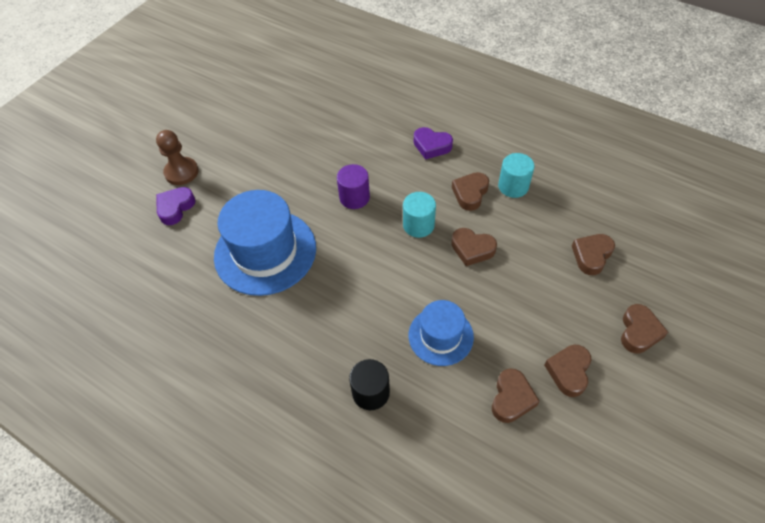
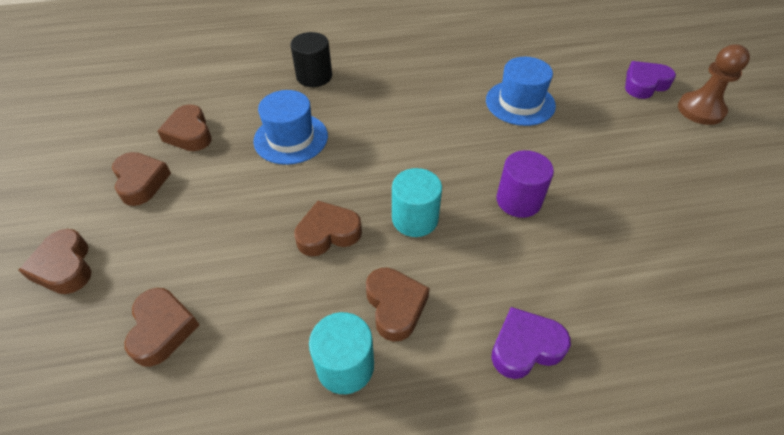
camera: 135 degrees right, 5 degrees down
purple heart [156,187,195,225] -> purple heart turned 105 degrees counterclockwise [625,61,676,99]
blue hat [214,190,316,296] -> blue hat [486,57,556,126], size x0.58

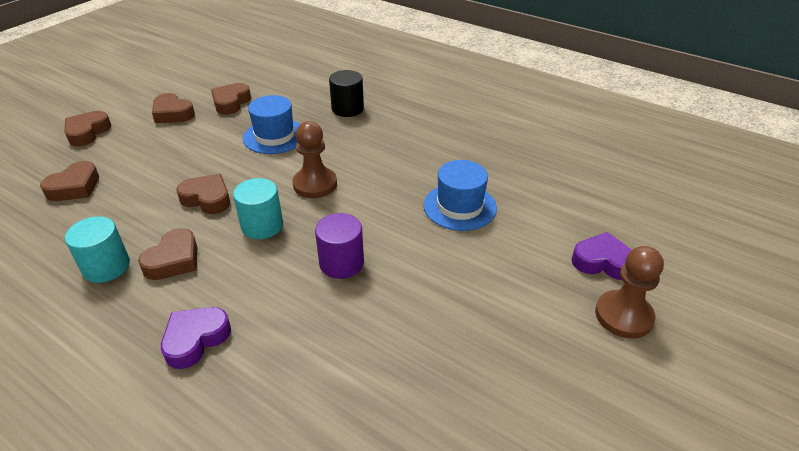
camera: 45 degrees right, 10 degrees down
brown heart [112,152,171,206] -> brown heart turned 105 degrees clockwise [152,93,195,123]
purple heart [491,307,571,379] -> purple heart turned 75 degrees counterclockwise [161,307,231,369]
none -> brown pawn [292,121,337,198]

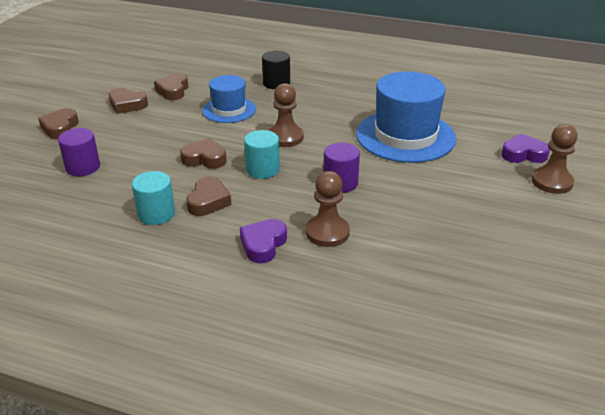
camera: 15 degrees left, 5 degrees down
brown heart [40,161,99,201] -> purple cylinder [58,128,100,176]
blue hat [424,160,497,231] -> blue hat [356,71,456,163], size x1.74
none -> brown pawn [306,171,350,247]

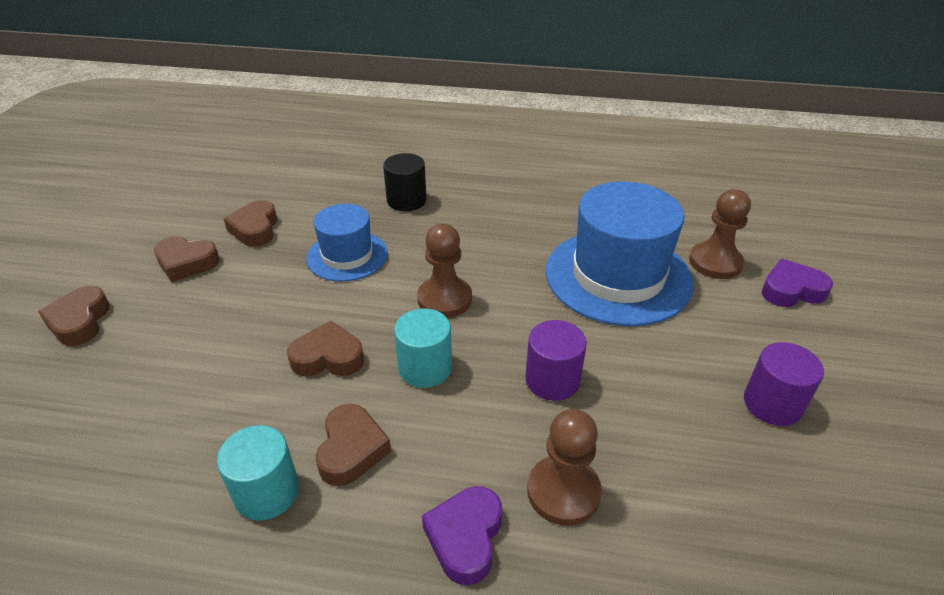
camera: 10 degrees left, 5 degrees up
purple cylinder [58,128,100,176] -> purple cylinder moved to [744,342,824,426]
brown pawn [532,124,578,194] -> brown pawn moved to [689,189,751,279]

